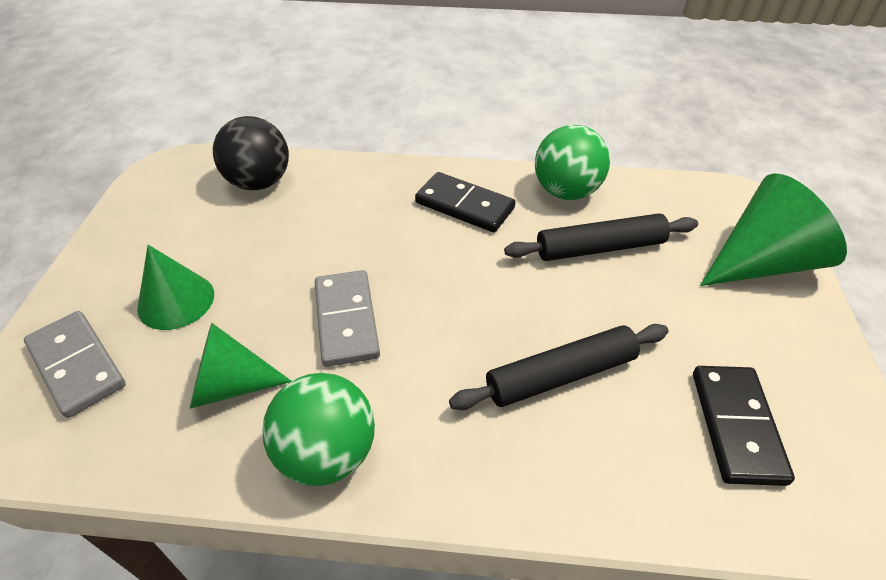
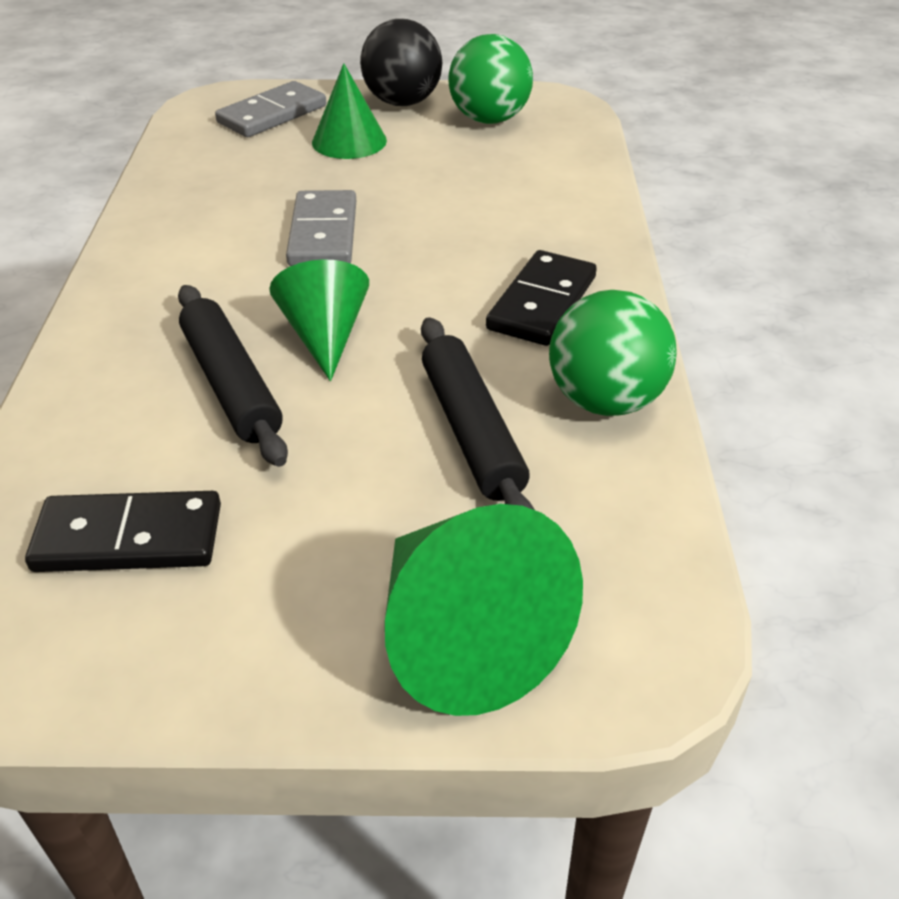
camera: 85 degrees right, 5 degrees down
green cone [190,323,292,409] -> green cone moved to [269,259,369,381]
black ball [213,116,289,190] -> black ball moved to [360,19,442,106]
green ball [262,373,375,486] -> green ball moved to [448,34,533,124]
grey domino [315,270,380,367] -> grey domino turned 75 degrees counterclockwise [286,190,356,266]

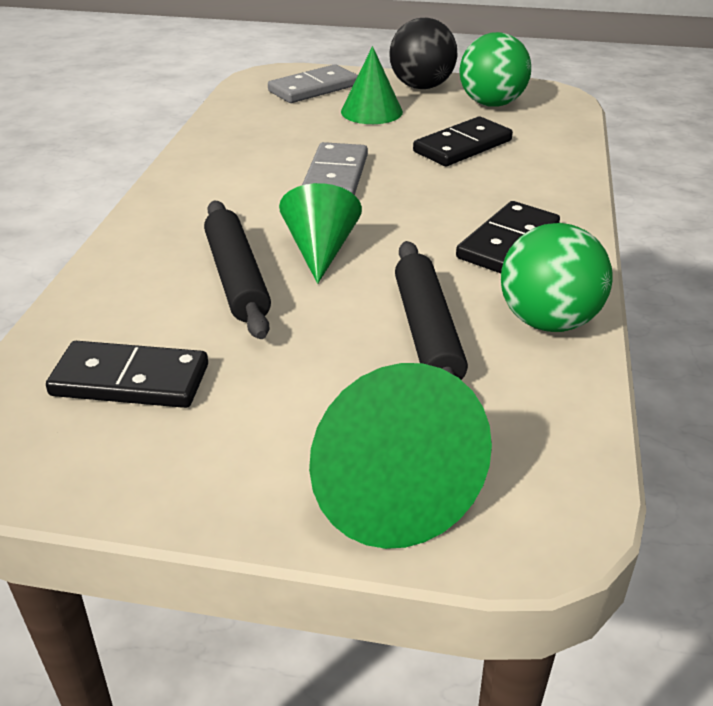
camera: 10 degrees right, 5 degrees down
none -> black domino [413,117,513,166]

